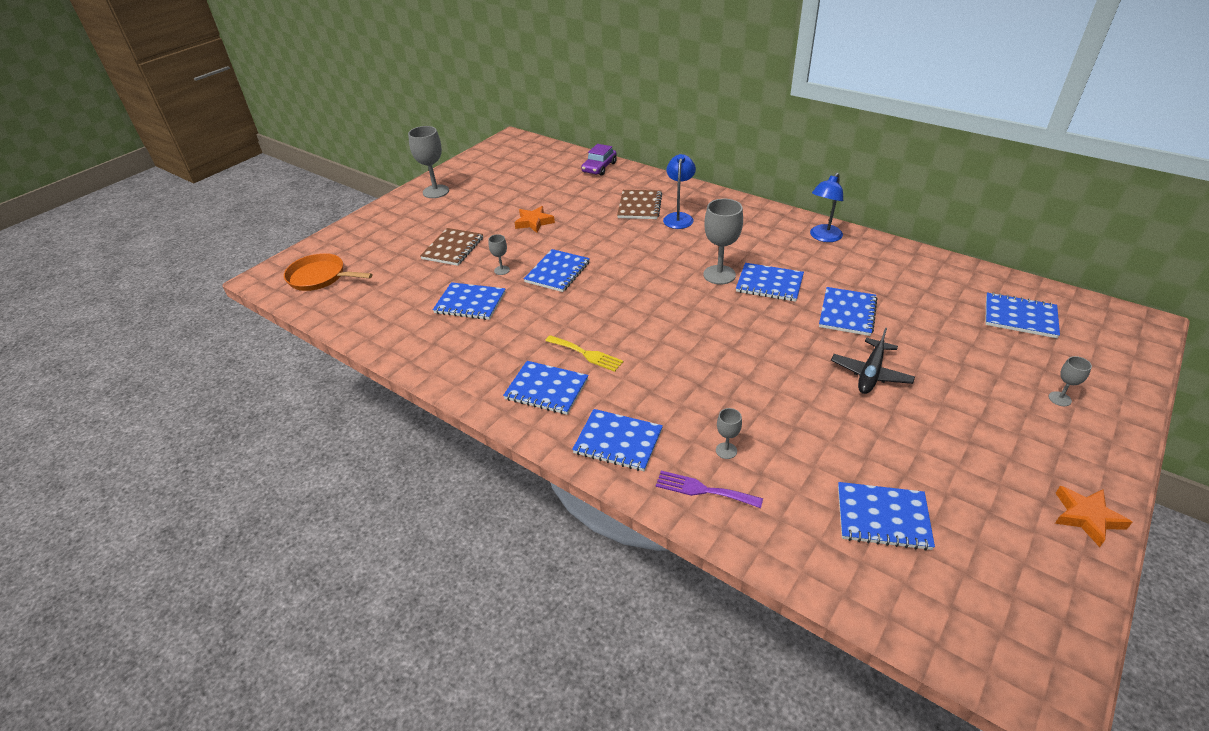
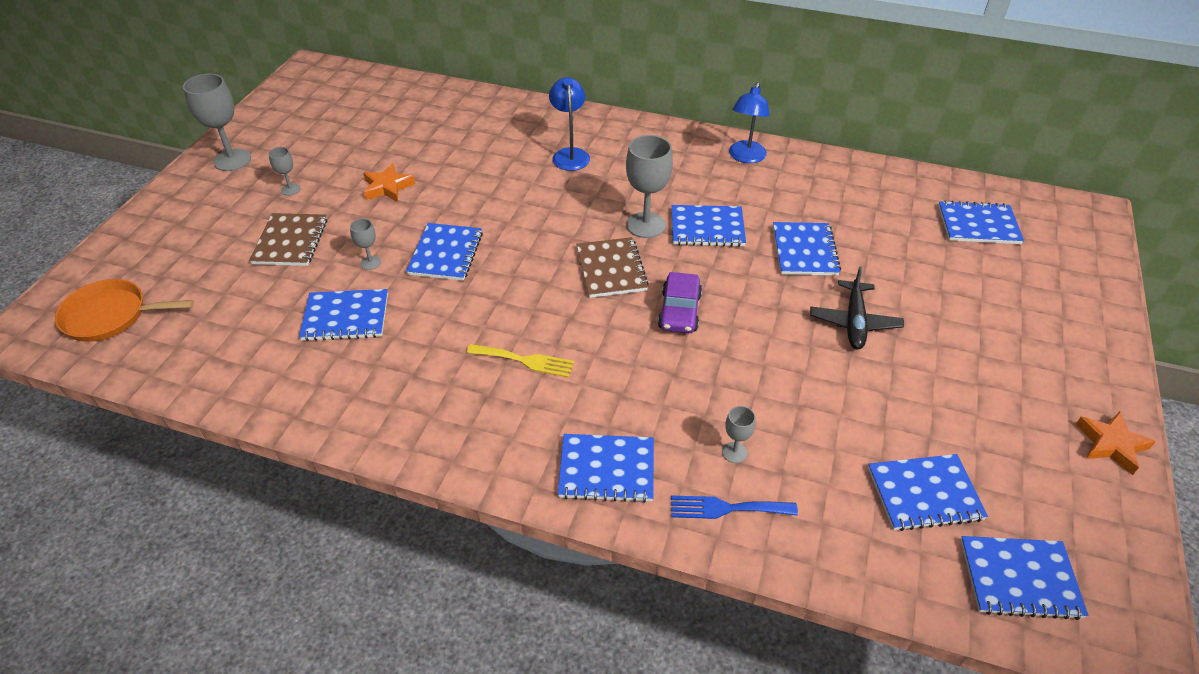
camera: 20 degrees left, 5 degrees up
blue notebook [503,361,589,415] -> blue notebook moved to [960,536,1088,620]
purple car [581,144,617,176] -> purple car moved to [658,272,702,333]
brown notebook [617,190,662,219] -> brown notebook moved to [576,237,649,298]
purple fork [656,471,763,508] -> blue fork [671,496,798,519]
grey goblet [1049,356,1092,406] -> grey goblet moved to [269,147,301,196]

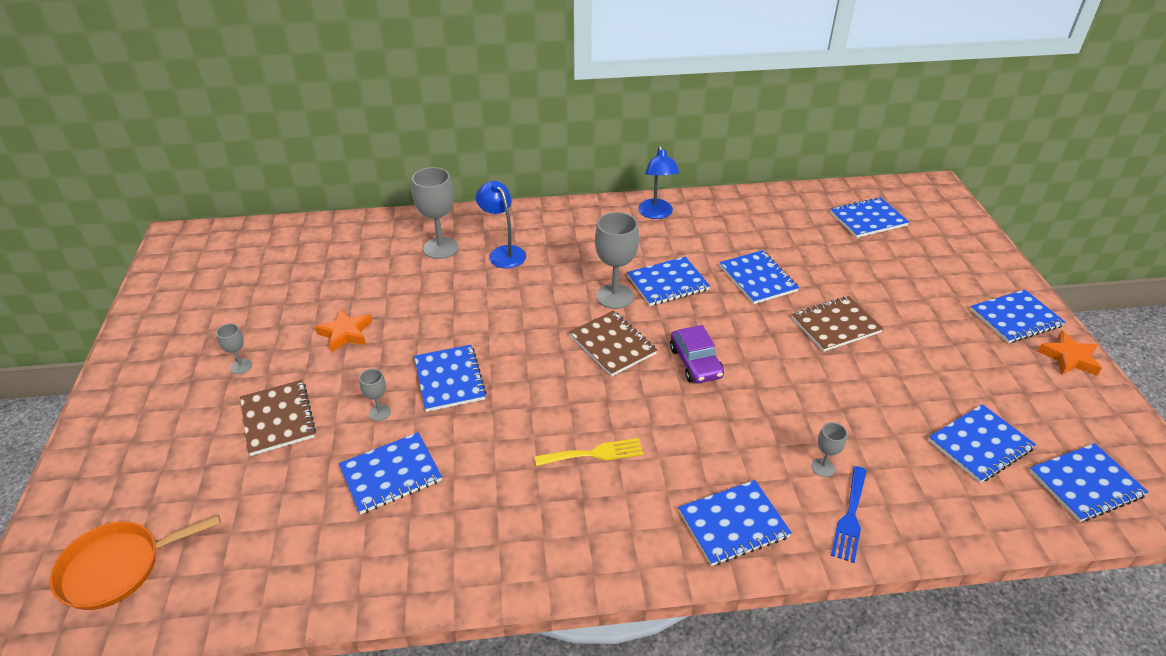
camera: 25 degrees left, 5 degrees down
grey goblet [183,74,251,171] -> grey goblet moved to [412,167,459,259]
blue fork [671,496,798,519] -> blue fork turned 45 degrees counterclockwise [831,466,867,563]
black plane [810,266,904,349] -> brown notebook [792,296,883,352]
none -> blue notebook [970,290,1066,343]

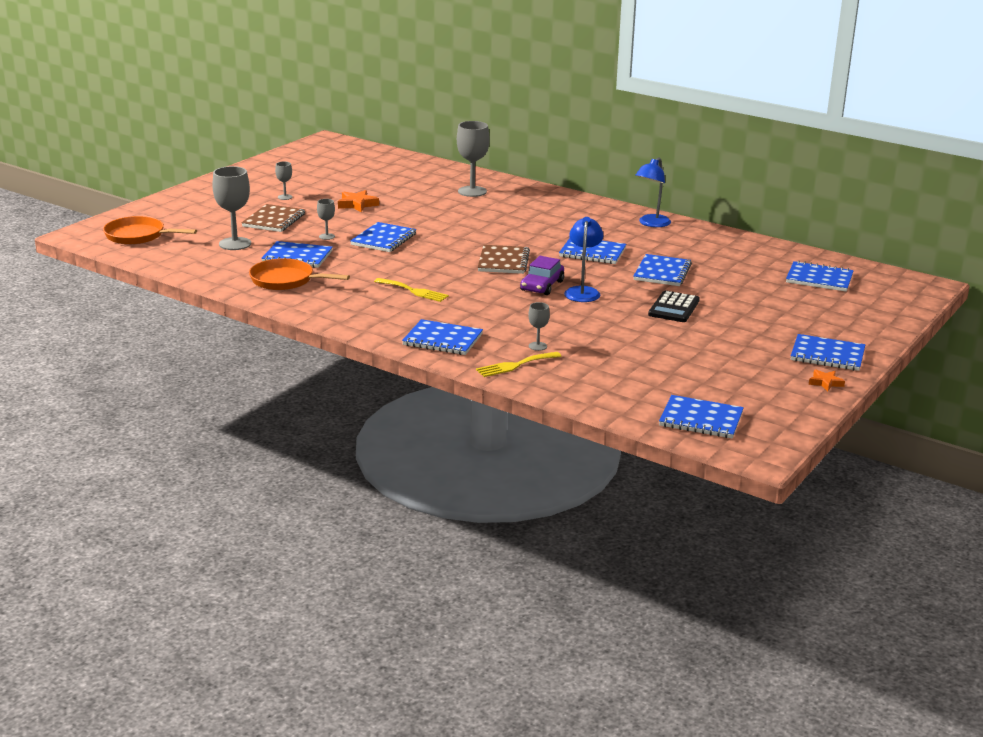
camera: 40 degrees right, 15 degrees down
blue lamp [476,181,526,268] -> blue lamp moved to [564,217,603,302]
grey goblet [595,212,639,309] -> grey goblet moved to [212,166,251,250]
brown notebook [792,296,883,352] -> black calculator [648,291,700,322]
blue fork [831,466,867,563] -> yellow fork [476,352,562,377]
blue notebook [928,404,1036,483] -> none
orange star [1037,331,1102,376] -> orange star [809,369,845,391], size x0.65
none -> orange pan [249,258,350,290]

